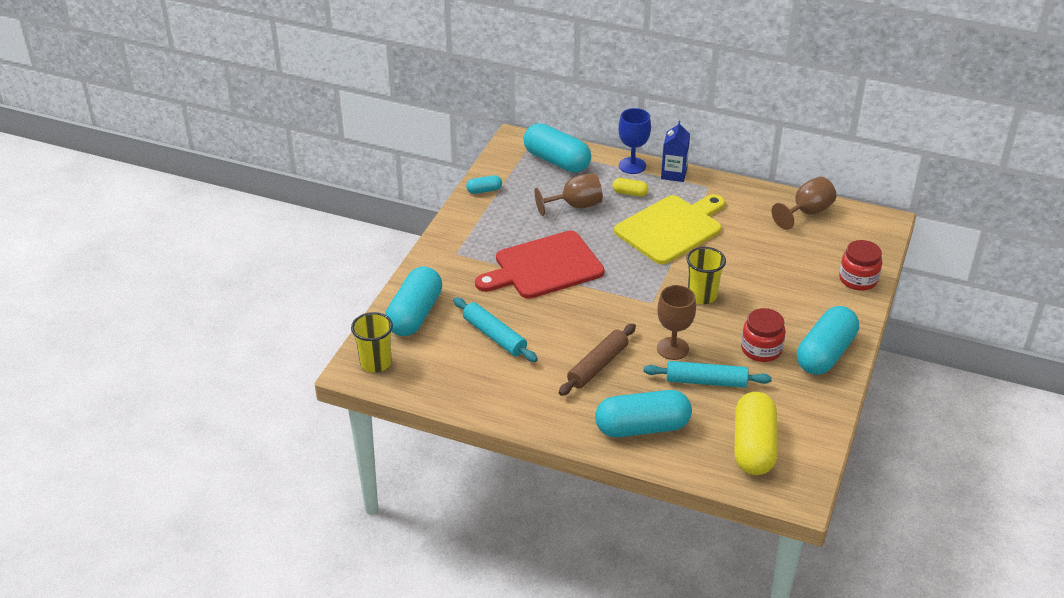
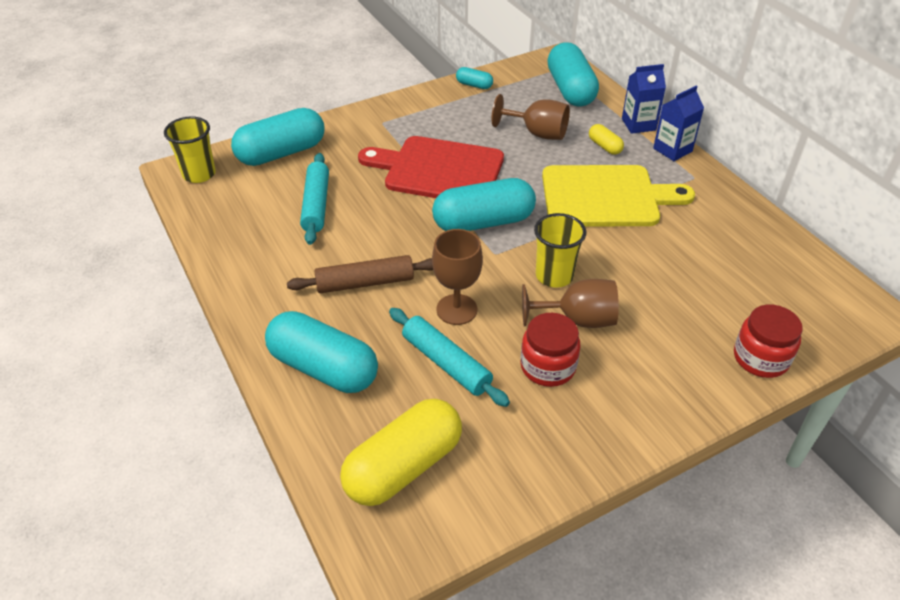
camera: 40 degrees right, 5 degrees up
blue goblet [618,108,651,174] -> blue carton [622,64,666,134]
brown goblet [772,177,836,230] -> brown goblet moved to [522,279,619,328]
turquoise capsule [797,306,859,375] -> turquoise capsule moved to [432,178,536,231]

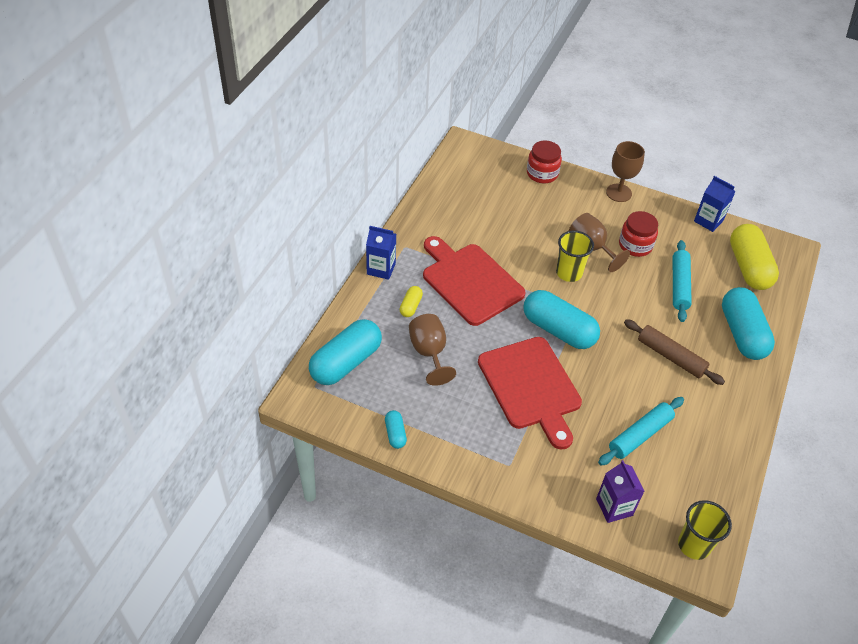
camera: 130 degrees left, 5 degrees up
turquoise capsule [231,108,324,166] -> purple carton [596,460,644,523]
yellow capsule [340,399,462,506] -> yellow capsule turned 75 degrees clockwise [730,224,779,290]
brown goblet [432,229,483,325] -> brown goblet moved to [606,141,645,202]
yellow cutting board [542,165,695,227] -> red cutting board [423,236,526,326]
blue carton [622,64,666,134] -> blue carton moved to [694,176,735,232]

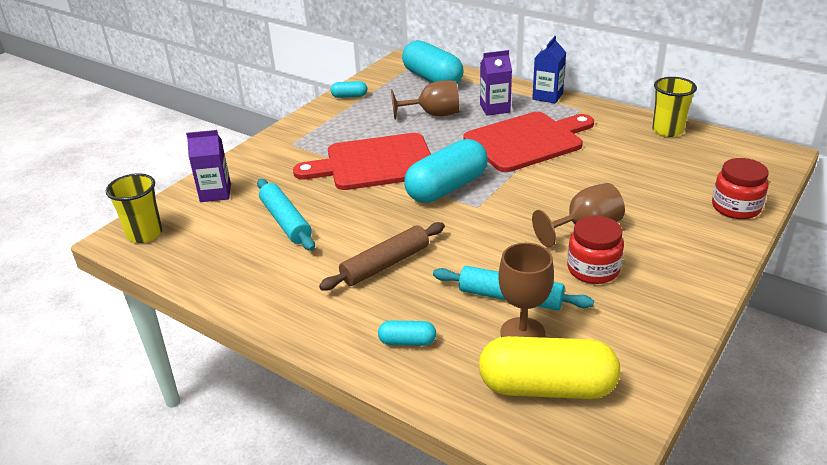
camera: 105 degrees right, 15 degrees down
yellow capsule [400,286,423,317] -> purple carton [480,50,512,116]
yellow cup [556,231,594,282] -> yellow cup moved to [652,77,697,137]
brown goblet [606,141,645,202] -> brown goblet moved to [498,243,554,338]
blue carton [694,176,735,232] -> none
turquoise capsule [722,287,775,360] -> turquoise capsule [378,320,436,346], size x0.46

